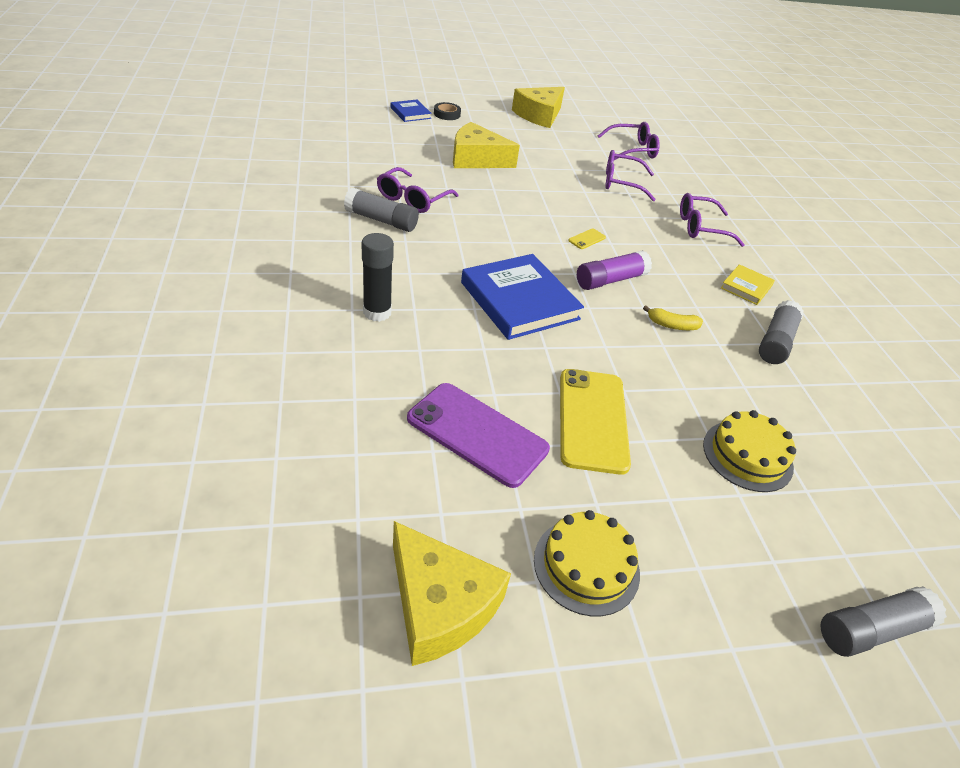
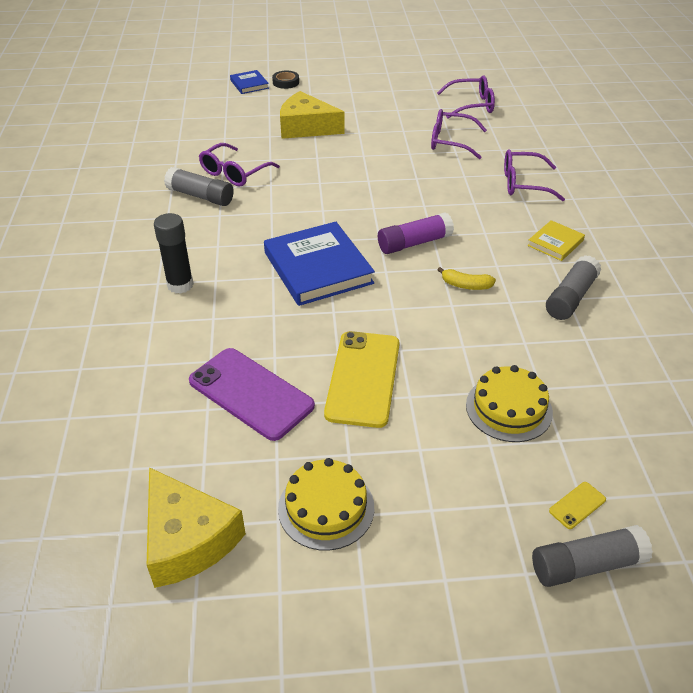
camera: 10 degrees right, 0 degrees up
yellow cheese [512,87,565,128] -> none
yellow phone [568,228,606,249] -> yellow phone moved to [549,482,606,529]

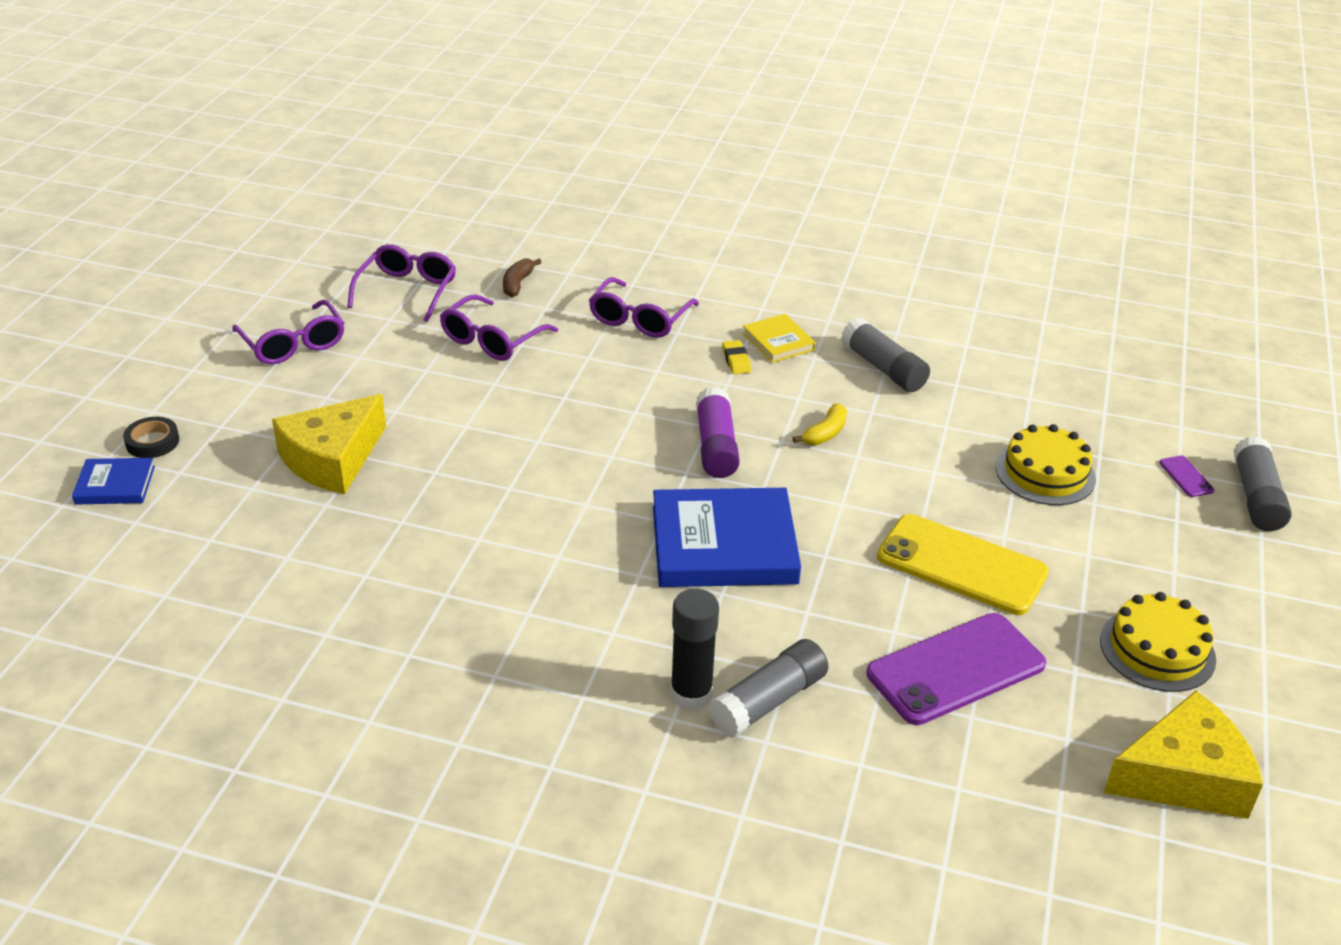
camera: 70 degrees left, 5 degrees down
grey glue stick [164,167,234,206] -> grey glue stick moved to [708,639,828,738]
purple glasses [199,143,280,186] -> purple glasses moved to [232,300,344,364]
yellow phone [549,482,606,529] -> purple phone [1159,455,1214,497]
none -> brown banana [503,259,542,297]
none -> yellow eraser [722,340,751,374]

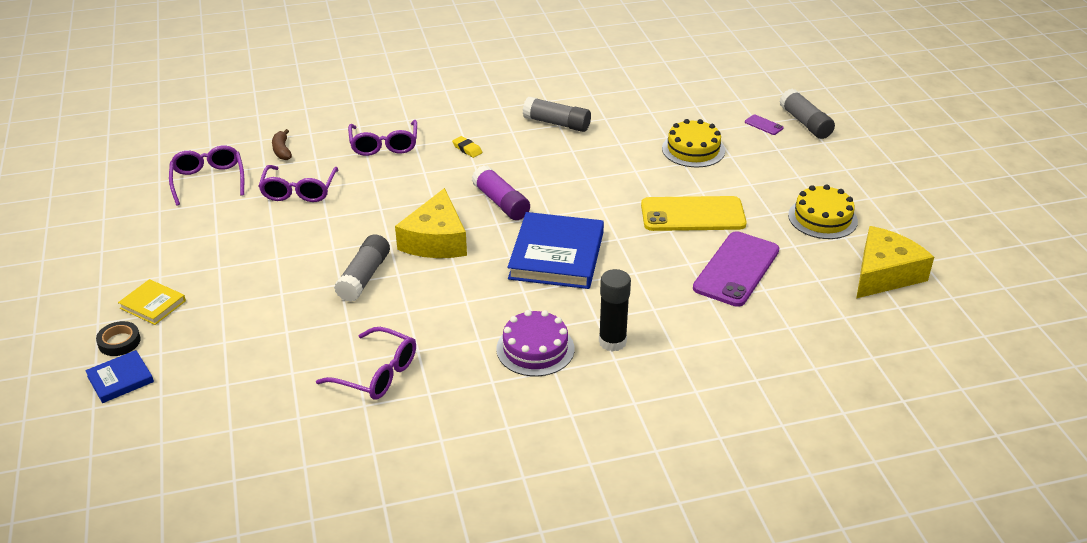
camera: 30 degrees left, 0 degrees up
purple glasses [232,300,344,364] -> purple glasses moved to [316,327,416,400]
yellow cheese [272,394,386,494] -> yellow cheese moved to [395,188,467,258]
blue book [653,488,801,587] -> blue book turned 45 degrees counterclockwise [508,212,604,289]
grey glue stick [708,639,828,738] -> grey glue stick moved to [334,234,390,302]
yellow book [742,314,816,363] -> yellow book moved to [118,279,186,325]
yellow banana [793,403,847,445] -> none
none -> purple cake [496,310,575,376]

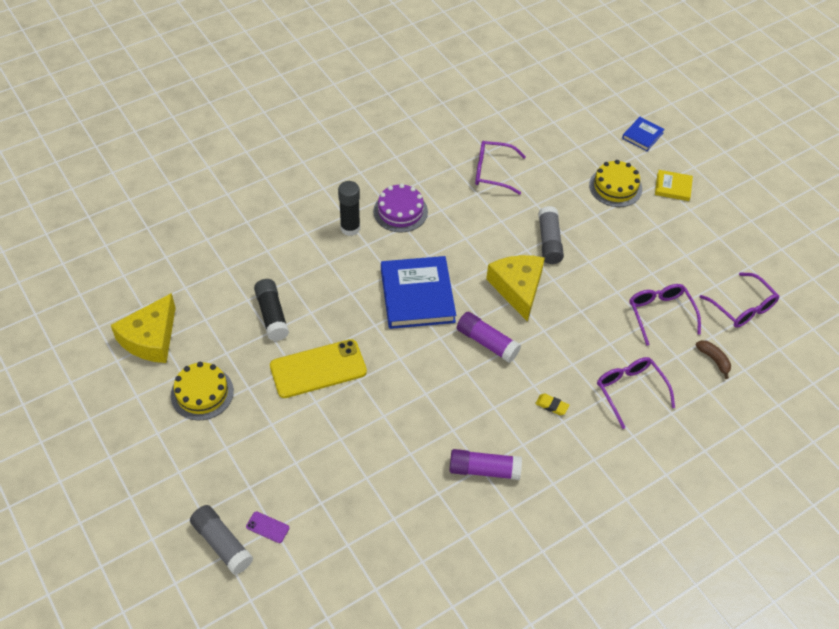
camera: 160 degrees right, 15 degrees up
black tape [96,321,141,356] -> none
grey glue stick [523,97,591,132] -> purple glue stick [449,449,522,480]
yellow cake [662,119,725,167] -> yellow cake moved to [589,160,642,207]
purple phone [693,231,779,307] -> black glue stick [254,279,289,341]

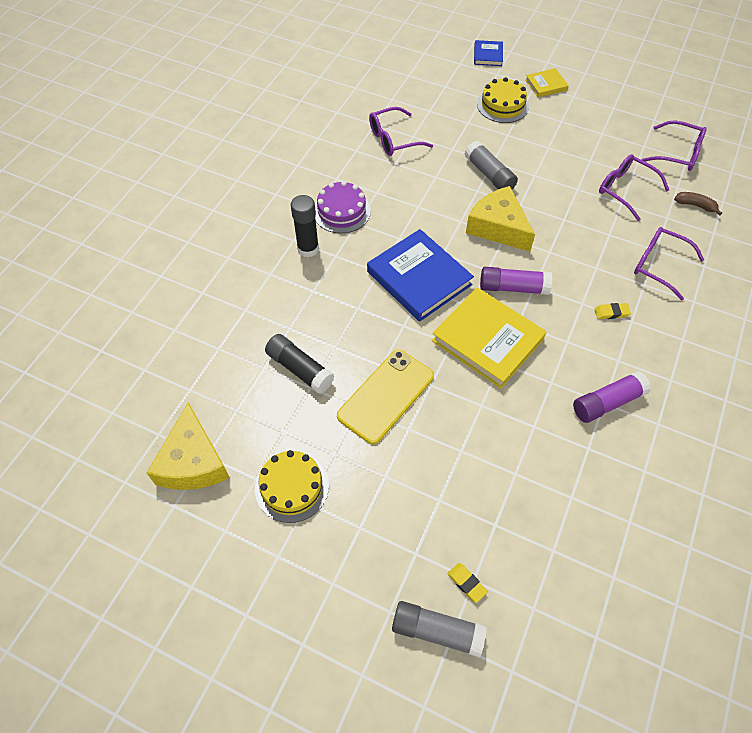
camera: 30 degrees left, 5 degrees up
purple phone [246,511,289,543] -> yellow eraser [447,563,488,603]
none -> yellow book [432,287,546,389]

